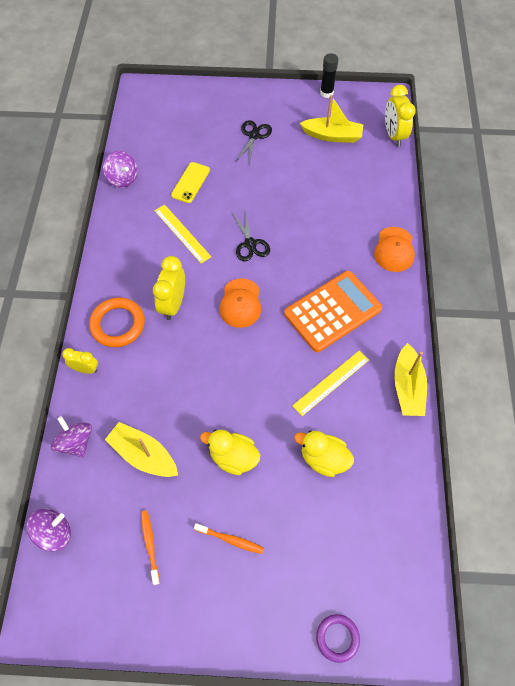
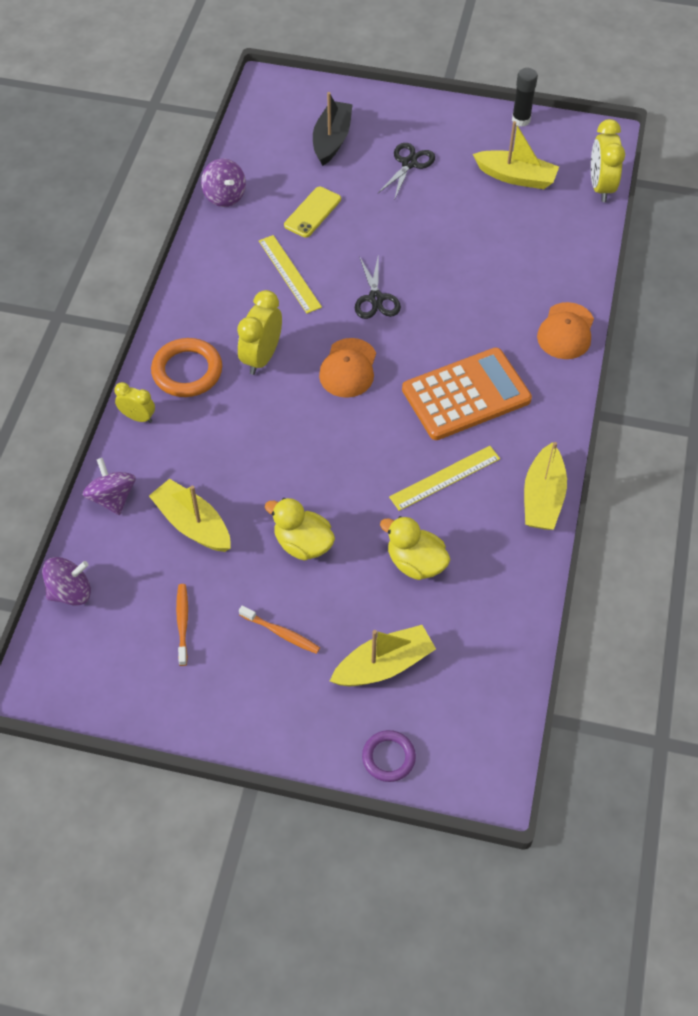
camera: 10 degrees right, 5 degrees down
none -> black boat [313,92,353,166]
none -> yellow boat [330,625,436,686]

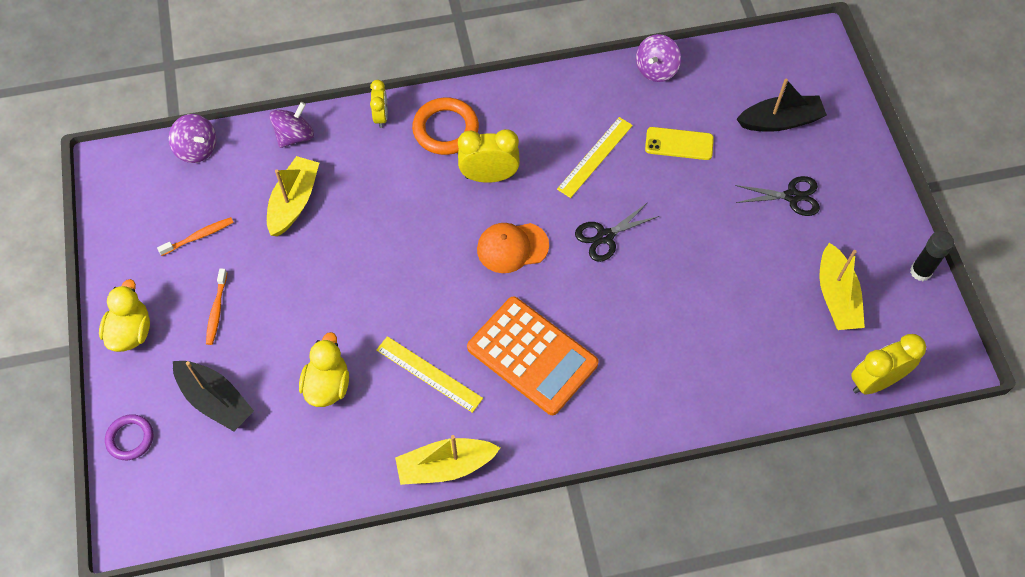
camera: 65 degrees right, 5 degrees up
yellow duck [265,498,335,561] -> yellow duck moved to [99,279,150,352]
yellow boat [330,625,436,686] -> black boat [173,361,254,431]
orange cap [537,302,594,359] -> none

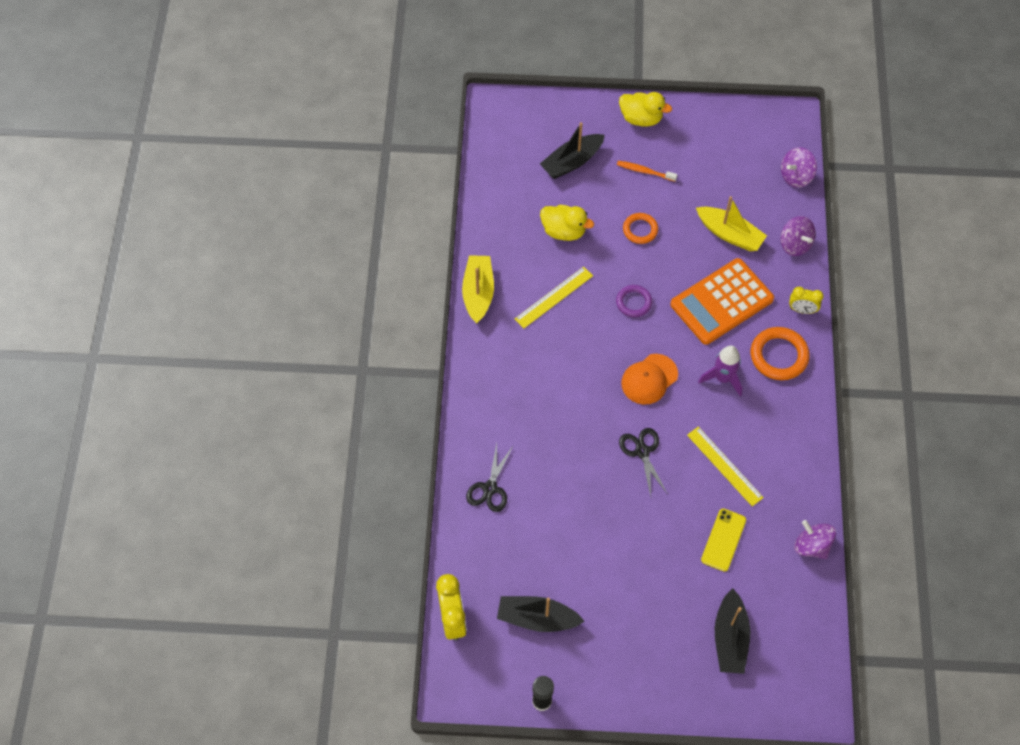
camera: 105 degrees right, 0 degrees up
purple ring [105,414,153,460] -> purple ring moved to [616,285,652,317]
orange toothbrush [157,217,234,256] -> none
yellow clock [458,129,520,183] -> purple rocket [698,346,742,396]
orange calculator [467,297,599,415] -> orange calculator moved to [670,258,774,345]
orange cap [477,223,549,273] -> orange cap turned 135 degrees counterclockwise [621,354,678,405]
black scissors [735,176,820,216] -> black scissors moved to [466,443,513,512]
yellow boat [819,242,865,330] -> black boat [497,596,585,632]
none -> orange ring [623,213,658,244]

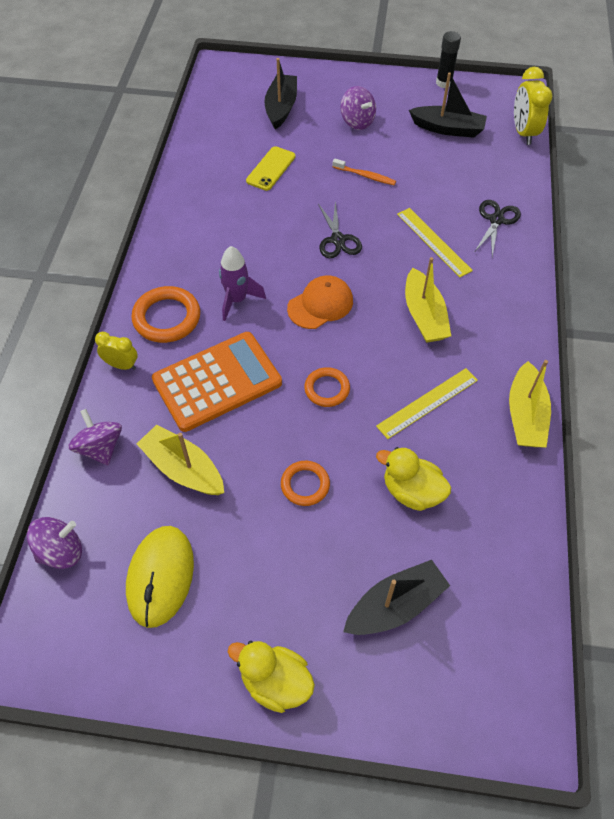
camera: 175 degrees left, 5 degrees down
purple ring [616,285,652,317] -> orange ring [304,367,350,407]
orange toothbrush [617,161,677,181] -> orange toothbrush moved to [333,159,396,185]
yellow ruler [687,427,764,506] -> yellow ruler moved to [397,208,473,277]
purple spinning top [794,520,836,559] -> purple spinning top moved to [340,86,376,130]
none -> yellow mouse [126,526,194,628]
none -> yellow boat [405,257,451,343]

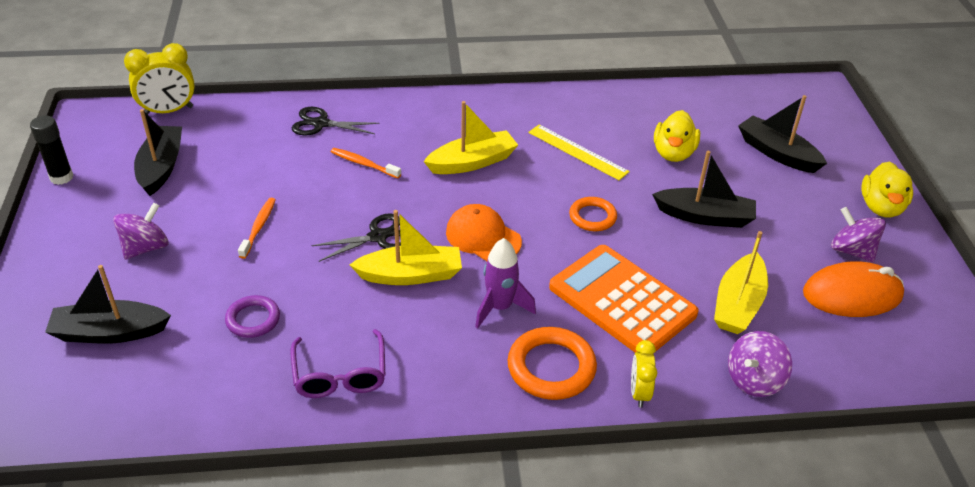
camera: 105 degrees left, 15 degrees down
purple spinning top [27,517,82,569] -> purple spinning top moved to [831,207,886,262]
yellow mouse [126,526,194,628] -> orange mouse [803,261,904,317]
yellow phone [246,146,295,191] -> purple ring [225,295,280,338]
orange ring [281,461,330,506] -> black boat [652,151,756,228]
yellow ruler [397,208,473,277] -> orange toothbrush [331,148,401,178]
yellow boat [509,360,551,448] -> yellow boat moved to [349,210,462,285]
none -> purple glasses [291,329,385,398]

